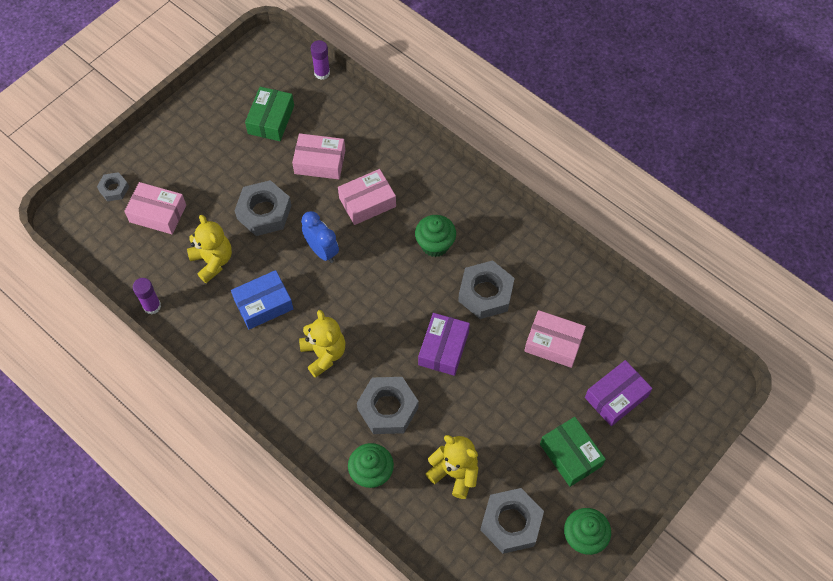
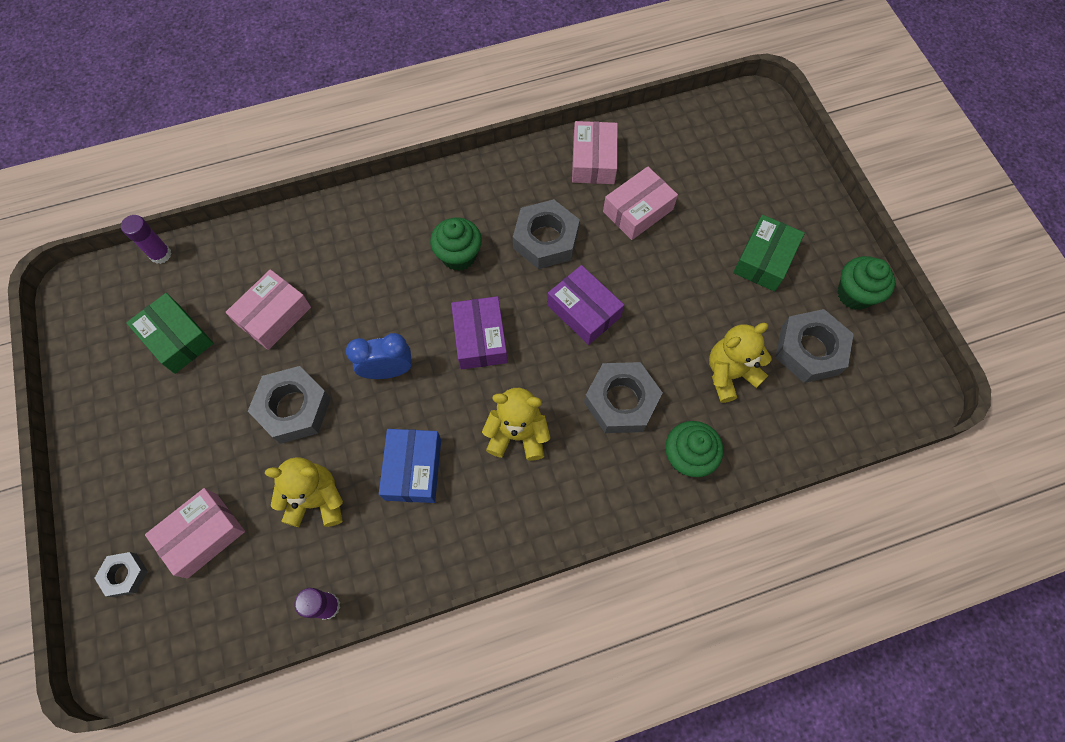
camera: 60 degrees left, 5 degrees up
pink box [338,169,396,225] -> pink box moved to [572,121,618,184]
green box [540,417,606,487] -> green box turned 60 degrees counterclockwise [733,215,805,292]
purple box [585,360,652,426] -> purple box moved to [451,296,508,370]

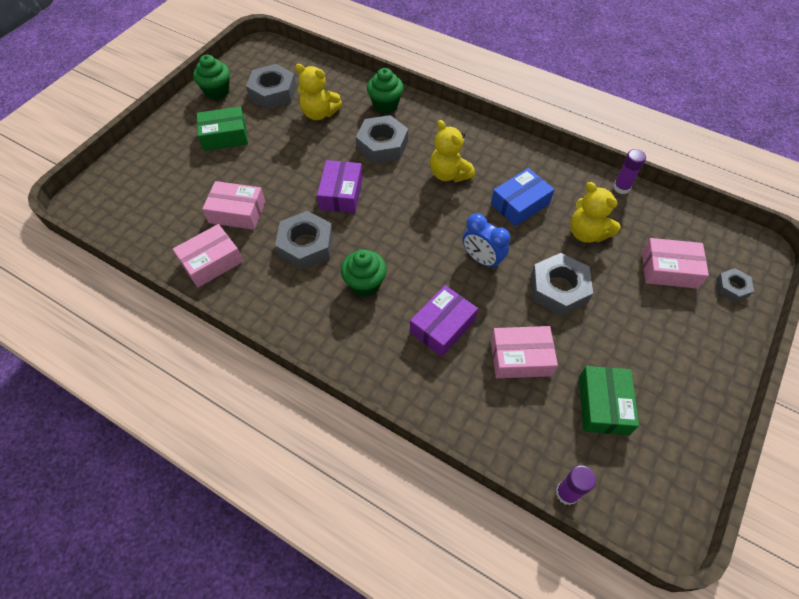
camera: 130 degrees left, 10 degrees down
purple box [451,296,508,370] -> purple box moved to [410,285,478,357]

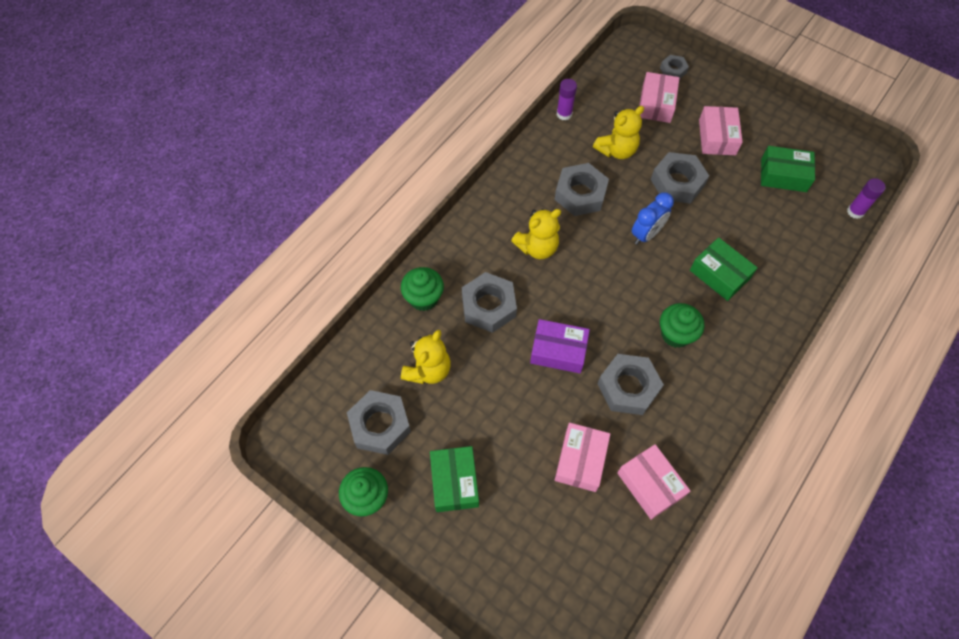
camera: 85 degrees left, 5 degrees up
purple box [410,285,478,357] -> green box [690,237,758,301]
blue box [491,168,554,226] -> grey nut [554,163,609,216]
pink box [491,326,558,378] -> pink box moved to [699,106,743,155]

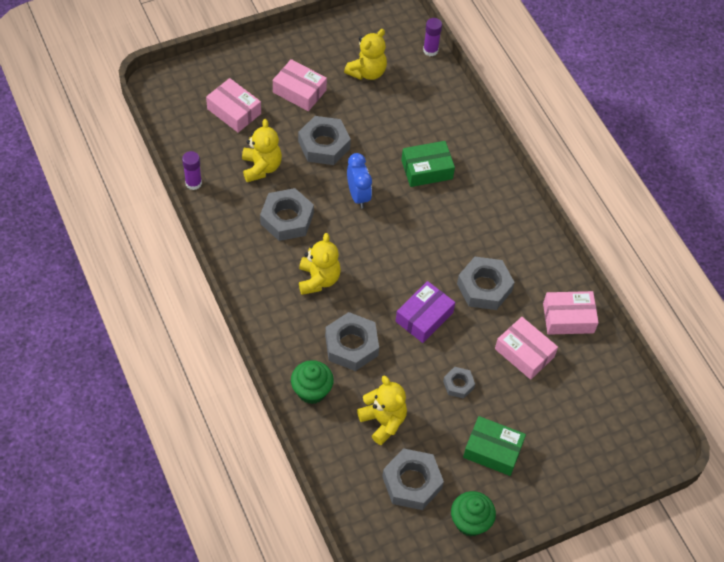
camera: 65 degrees left, 5 degrees down
grey nut [660,55,689,79] -> grey nut moved to [443,367,475,399]
green cupcake [660,303,704,348] -> none
green box [761,146,815,192] -> yellow teddy bear [344,29,387,80]

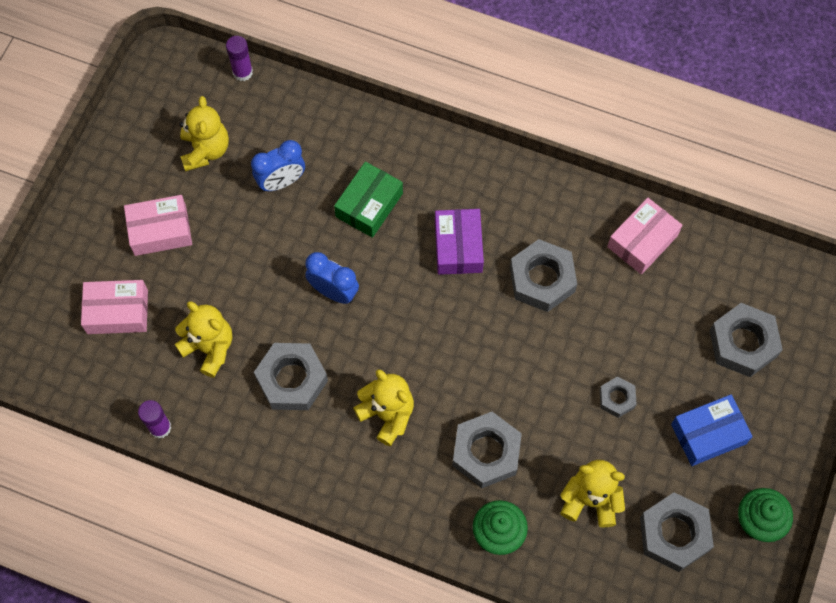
camera: 40 degrees left, 10 degrees up
grey nut [298,116,351,165] -> grey nut moved to [709,303,783,377]
purple box [395,281,455,343] -> purple box moved to [435,209,484,275]
green box [463,416,526,476] -> blue box [671,395,753,466]
pink box [495,317,558,380] -> none
none -> blue clock [251,140,305,191]

